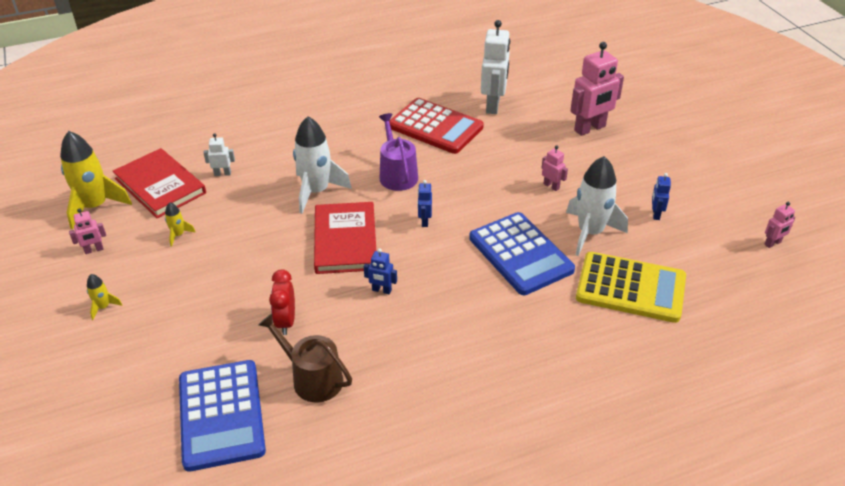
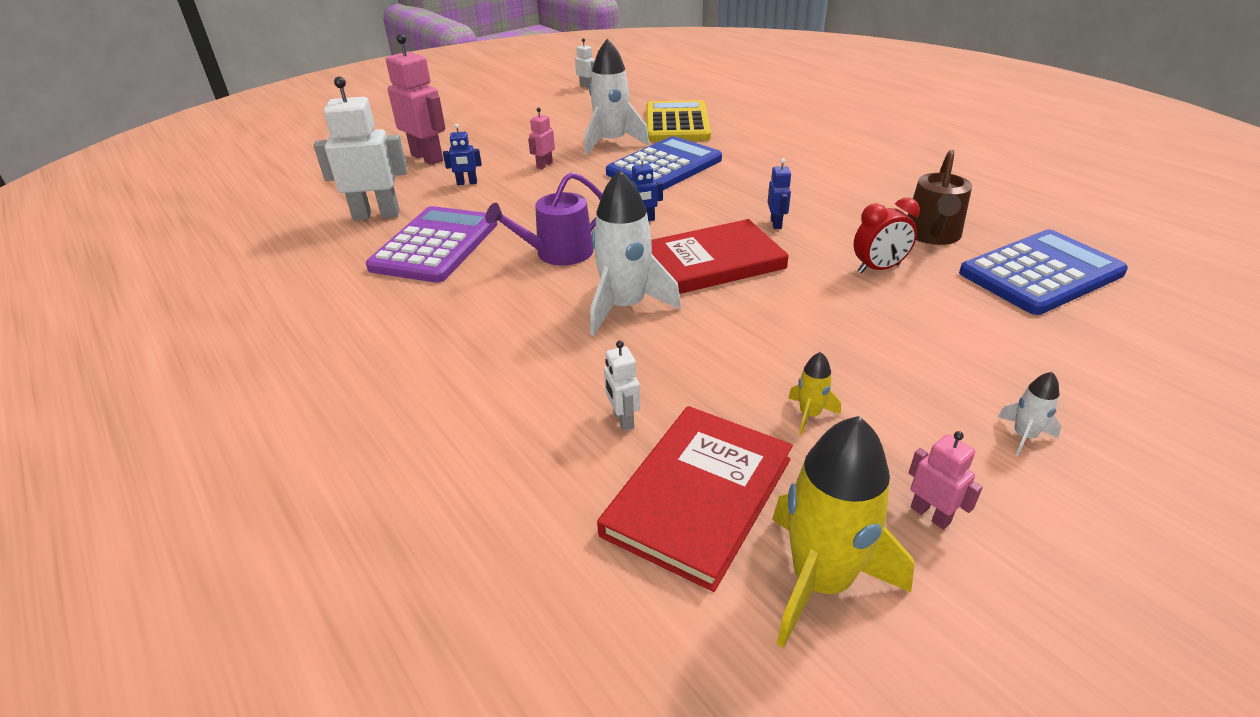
camera: 105 degrees left, 5 degrees down
yellow rocket [87,274,122,320] -> white rocket [998,372,1062,456]
red calculator [389,98,484,154] -> purple calculator [366,206,498,283]
blue robot [652,173,671,220] -> blue robot moved to [443,124,482,185]
pink robot [764,202,795,248] -> white robot [575,38,595,89]

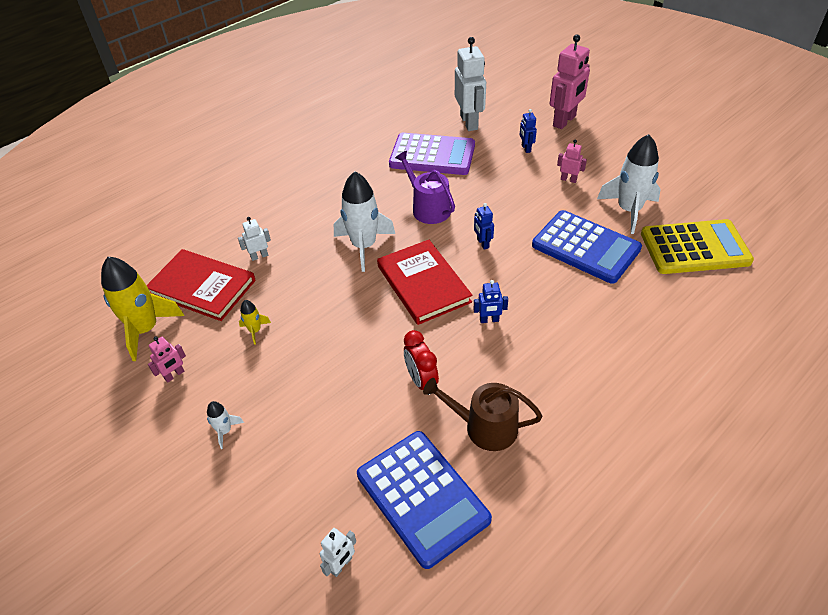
camera: 85 degrees right, 10 degrees up
white robot [575,38,595,89] -> white robot moved to [320,528,356,577]

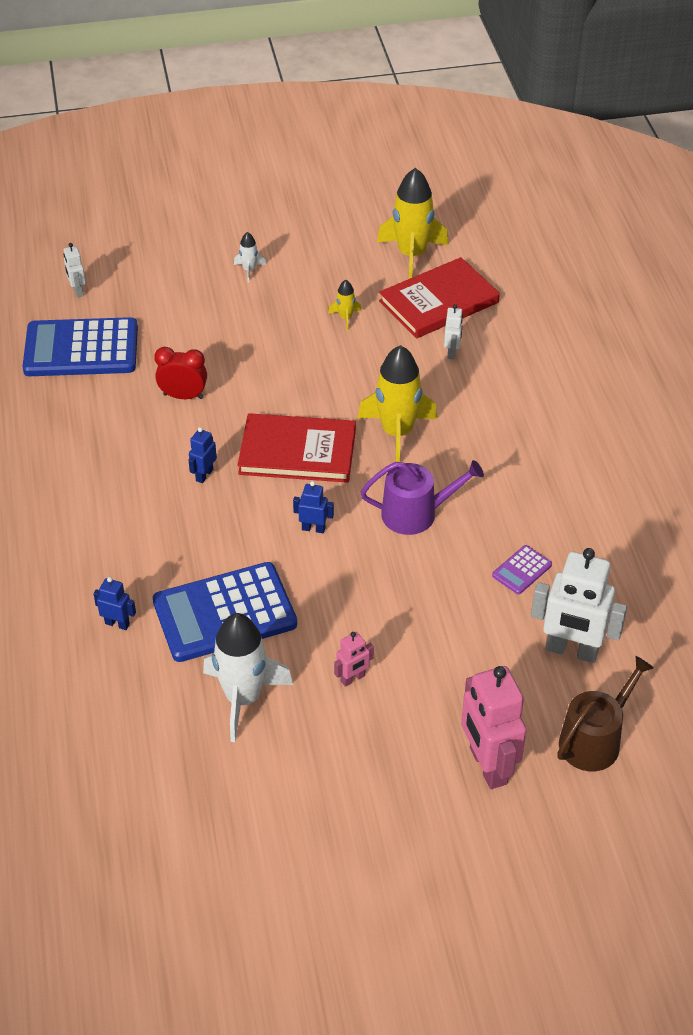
camera: 120 degrees right, 0 degrees up
pink robot [148,337,186,382] -> none
white rocket [334,171,395,272] -> yellow rocket [358,345,437,462]
purple calculator [389,133,475,175] -> purple calculator [492,545,552,594], size x0.43
brown watering can [423,378,542,451] -> brown watering can moved to [557,656,654,771]
blue robot [520,109,537,153] -> blue robot moved to [93,577,136,630]
yellow calculator [641,219,754,274] -> none

